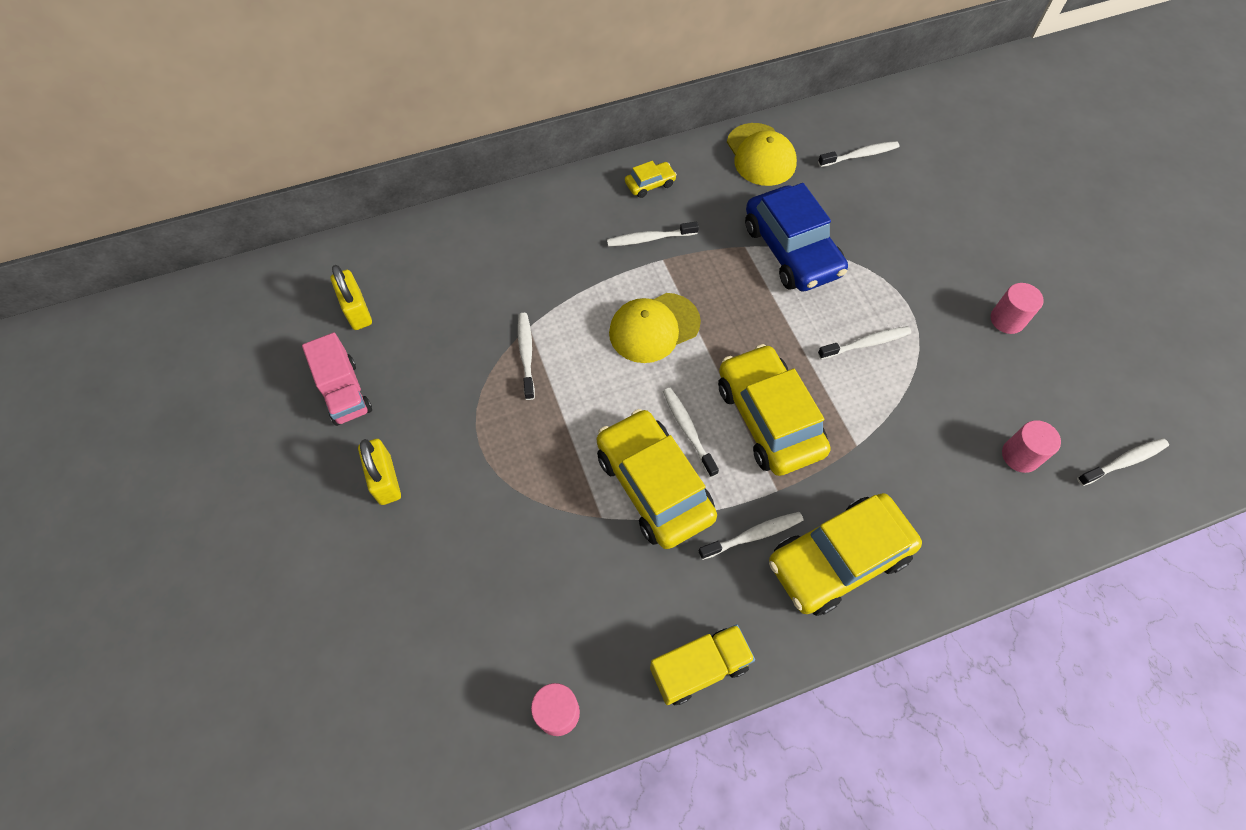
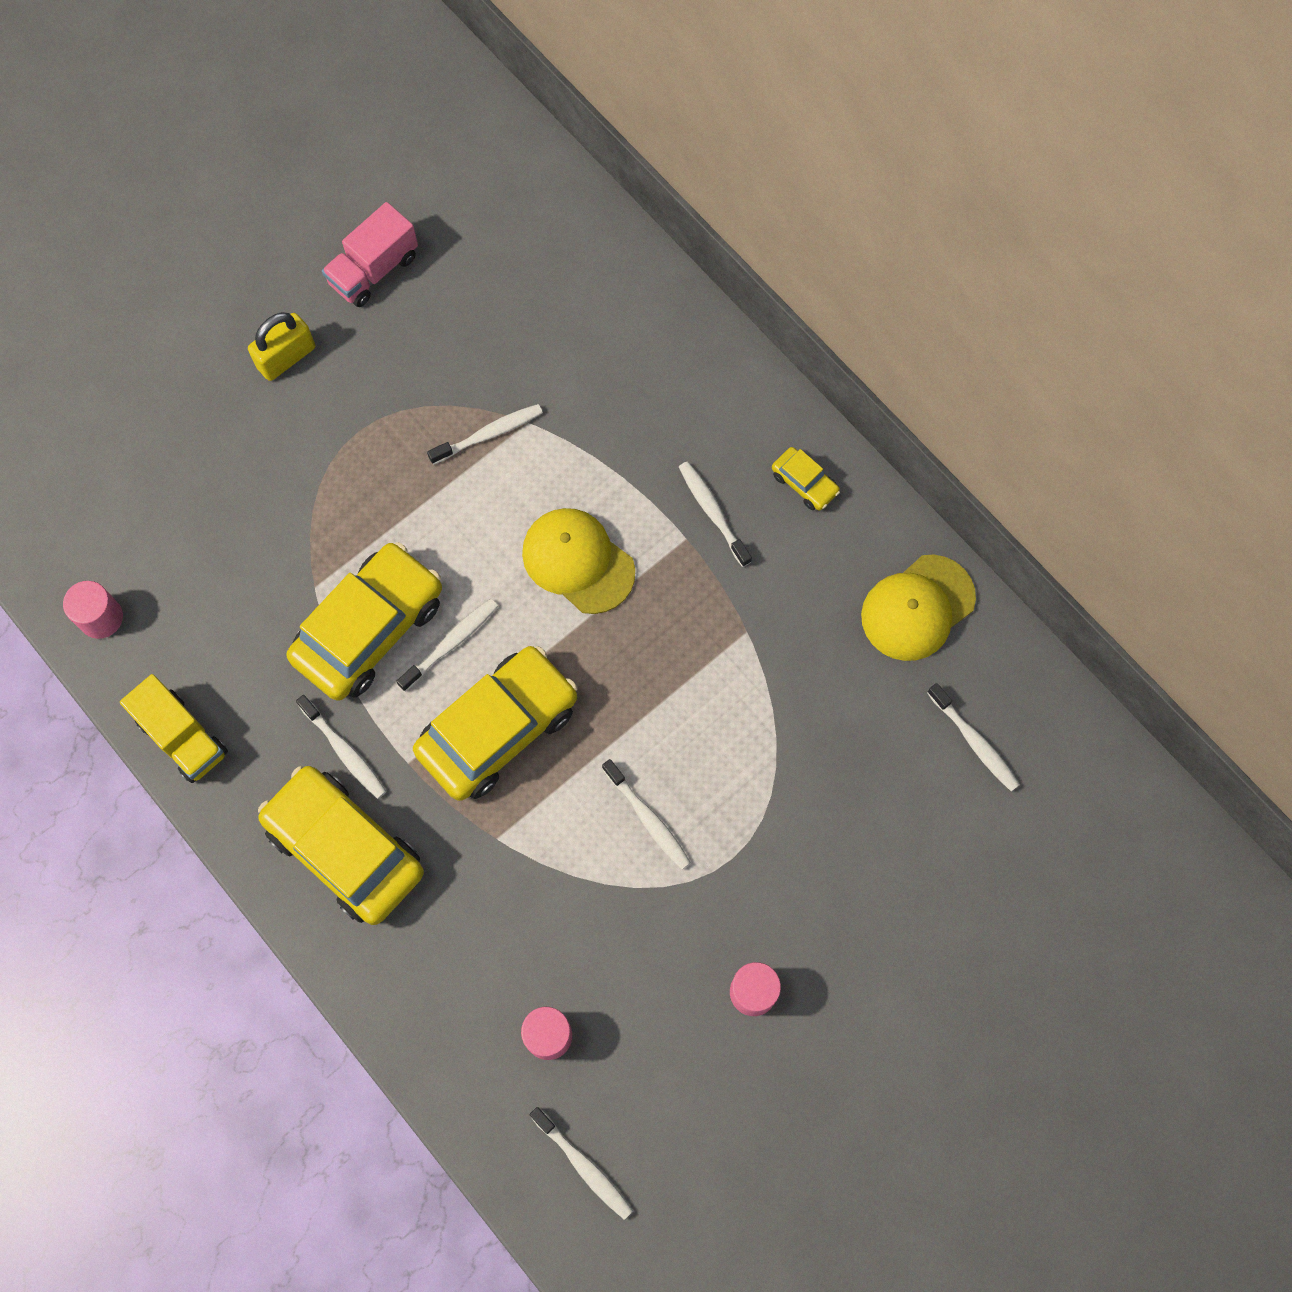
camera: 70 degrees right, 10 degrees up
yellow padlock [331,265,372,330] -> none
blue car [745,183,848,292] -> none

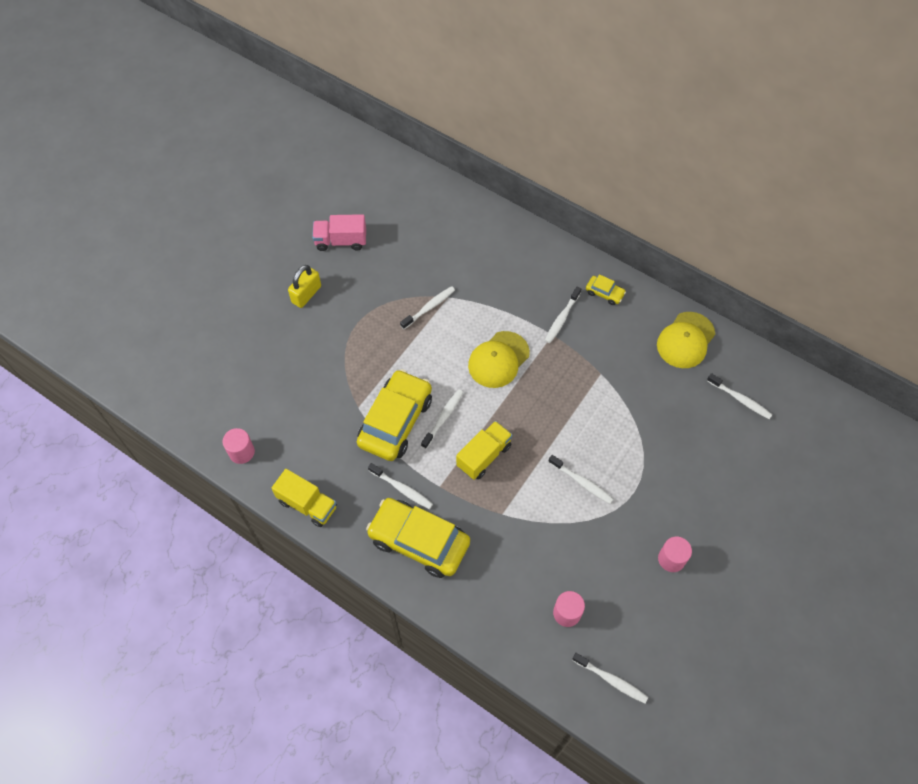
camera: 15 degrees left, 10 degrees down
pink truck [322,202,418,307] -> pink truck turned 60 degrees clockwise [312,214,366,251]
yellow car [413,646,578,801] -> yellow truck [456,421,513,480]
yellow cap [522,508,635,614] -> yellow cap turned 75 degrees counterclockwise [468,331,530,388]
white toothbrush [679,462,752,567] -> white toothbrush turned 105 degrees counterclockwise [545,287,581,343]

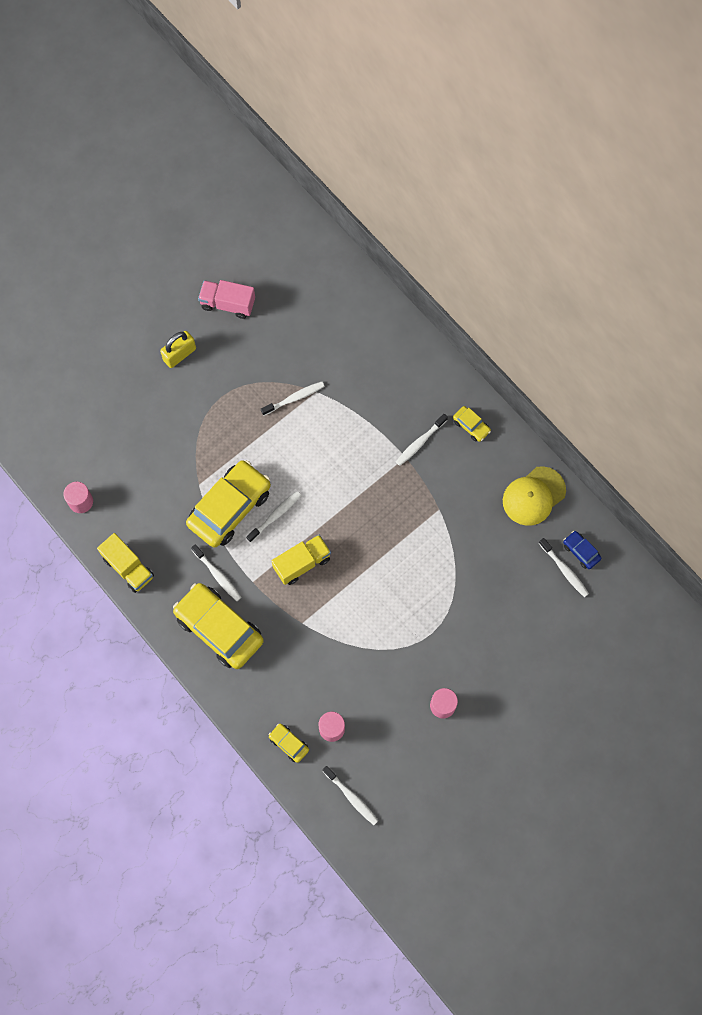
camera: 15 degrees right, 10 degrees up
yellow cap [468,331,530,388] -> none
white toothbrush [548,455,613,504] -> none
none -> yellow car [269,724,309,763]
none -> blue car [563,531,601,569]

